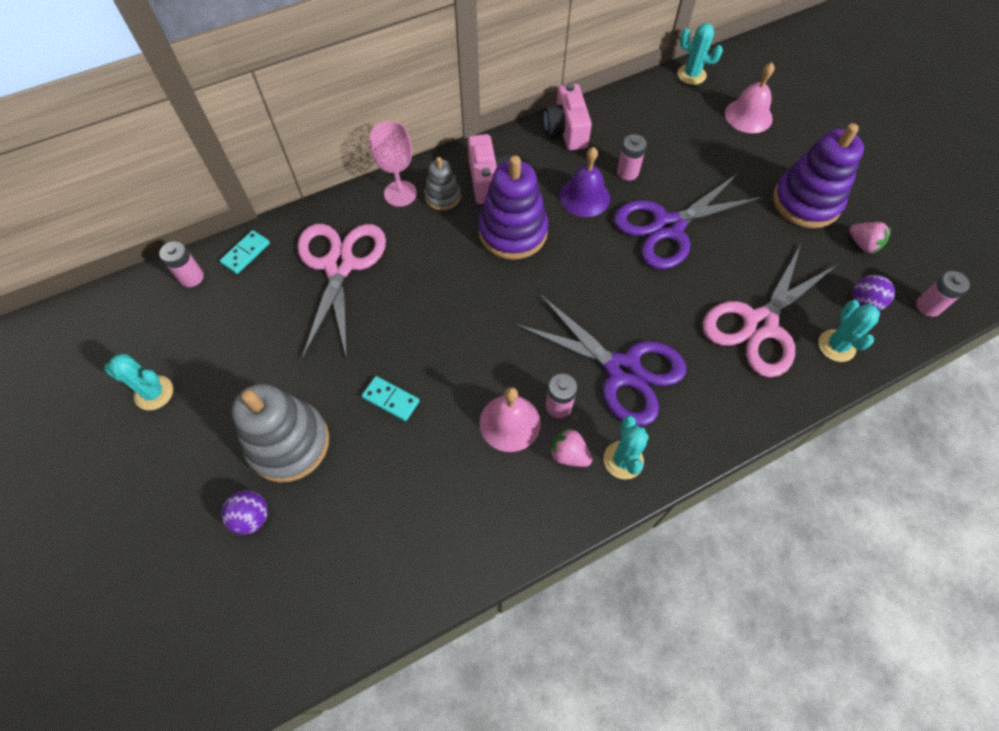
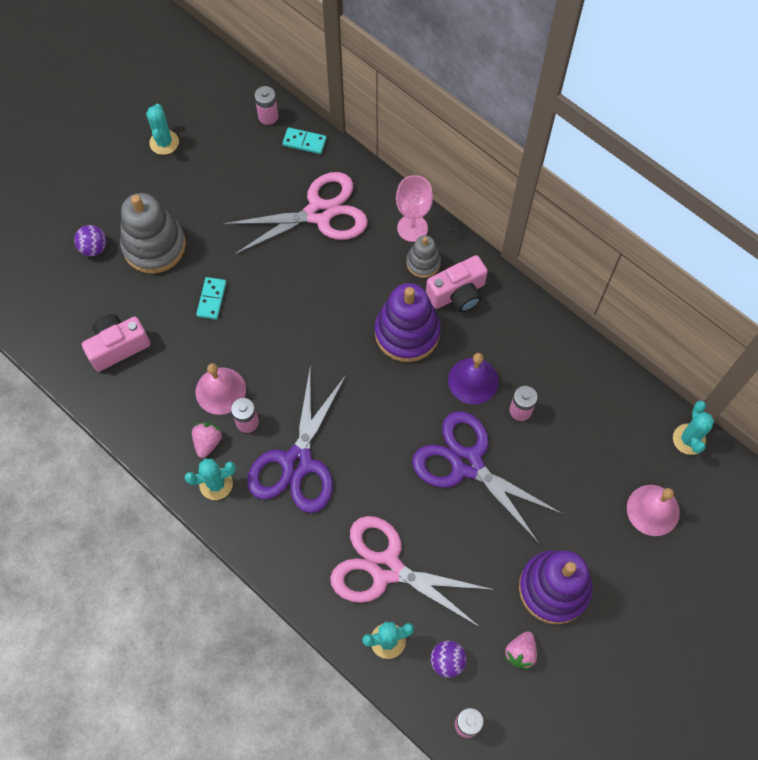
camera: 70 degrees right, 5 degrees up
pink camera [544,83,592,150] -> pink camera moved to [82,314,150,372]

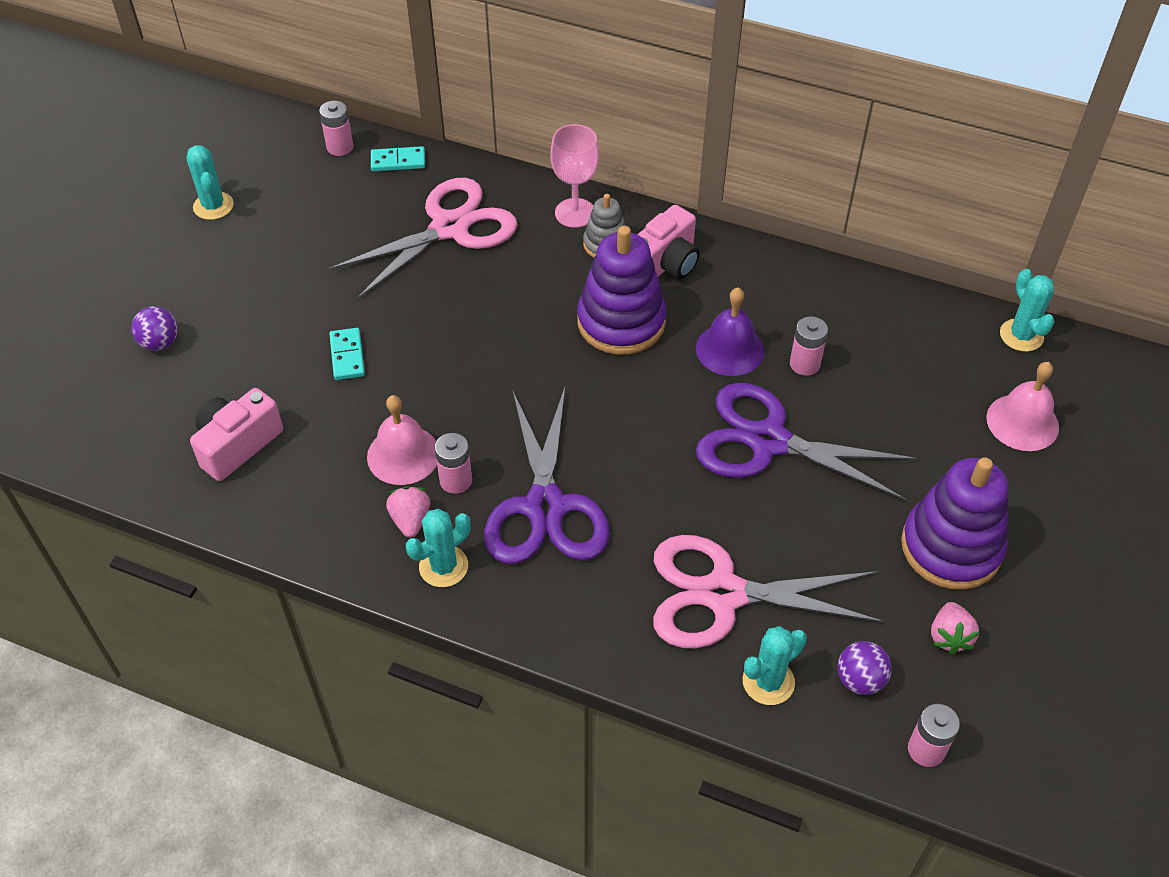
camera: 20 degrees left, 15 degrees down
grey stacking toy [120,193,186,274] -> none

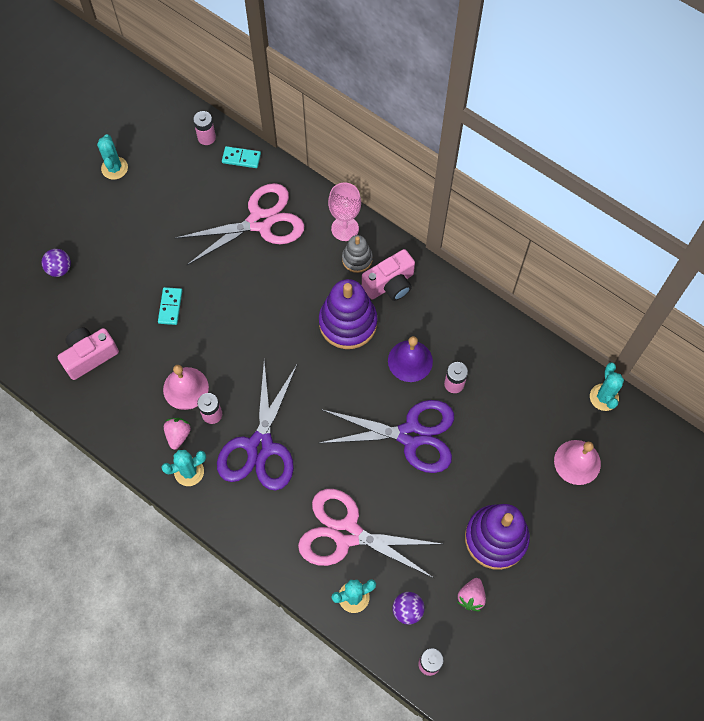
camera: 15 degrees right, 15 degrees up
purple scissors [696,383,917,501] -> purple scissors turned 150 degrees clockwise [319,400,454,473]

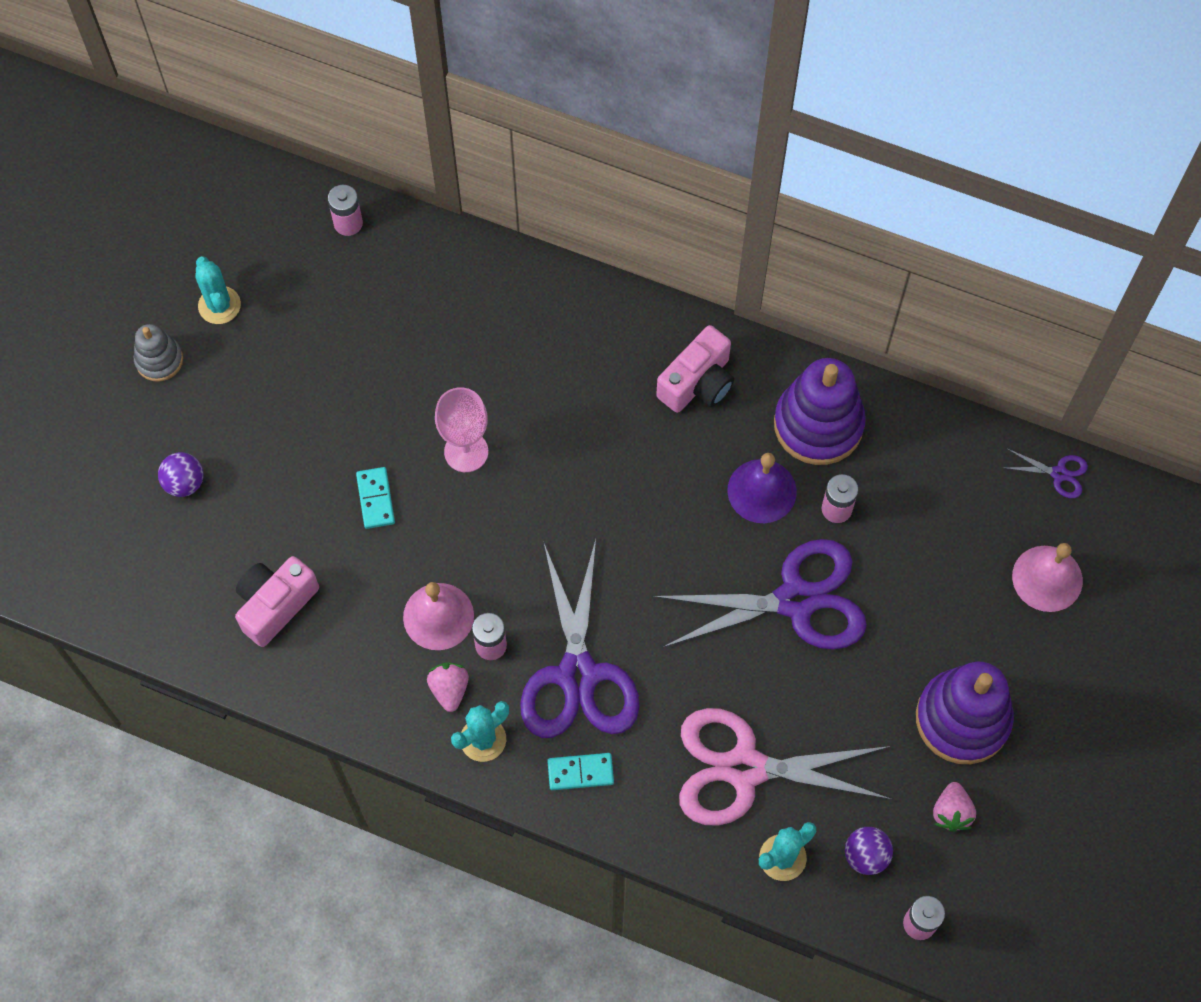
camera: 15 degrees left, 0 degrees up
pink scissors [176,183,305,265] -> none
turquoise domino [222,146,261,168] -> turquoise domino moved to [547,753,614,790]
purple stacking toy [319,279,377,349] -> purple stacking toy moved to [774,358,866,465]
pink goblet [328,183,361,241] -> pink goblet moved to [435,387,488,472]
grey stacking toy [342,235,373,273] -> grey stacking toy moved to [134,324,183,382]
turquoise cactus [590,363,624,411] -> purple scissors [1005,449,1088,498]

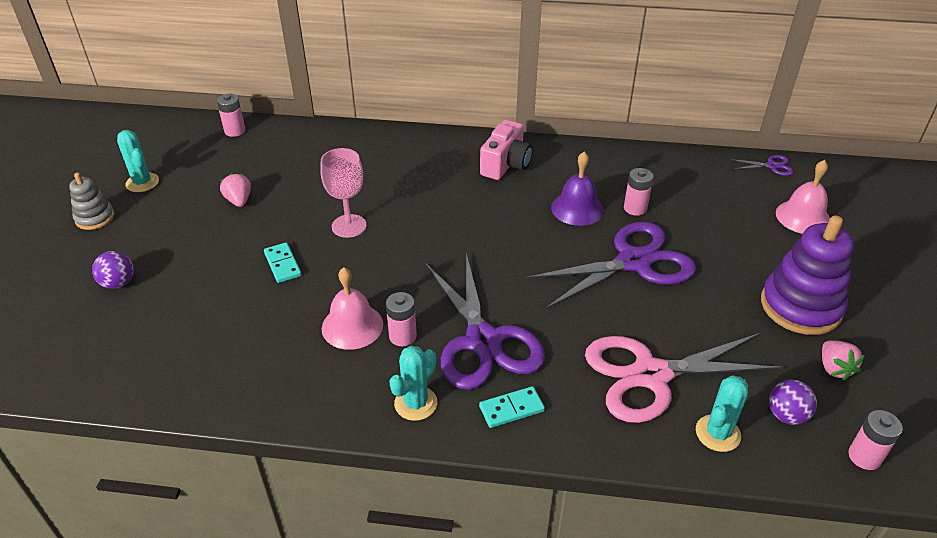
camera: 15 degrees left, 25 degrees down
pink camera [235,556,319,647] -> none
pink strawberry [427,662,469,712] -> pink strawberry moved to [219,173,251,207]
purple stacking toy [774,358,866,465] -> none

